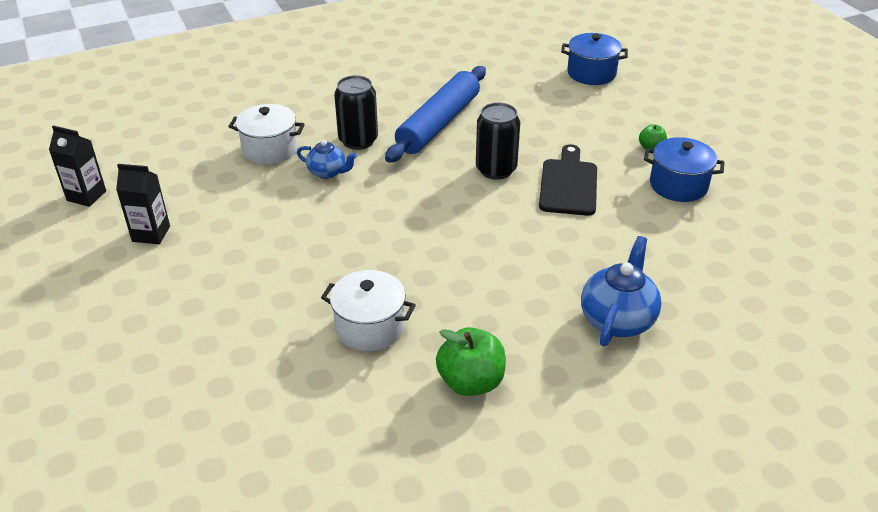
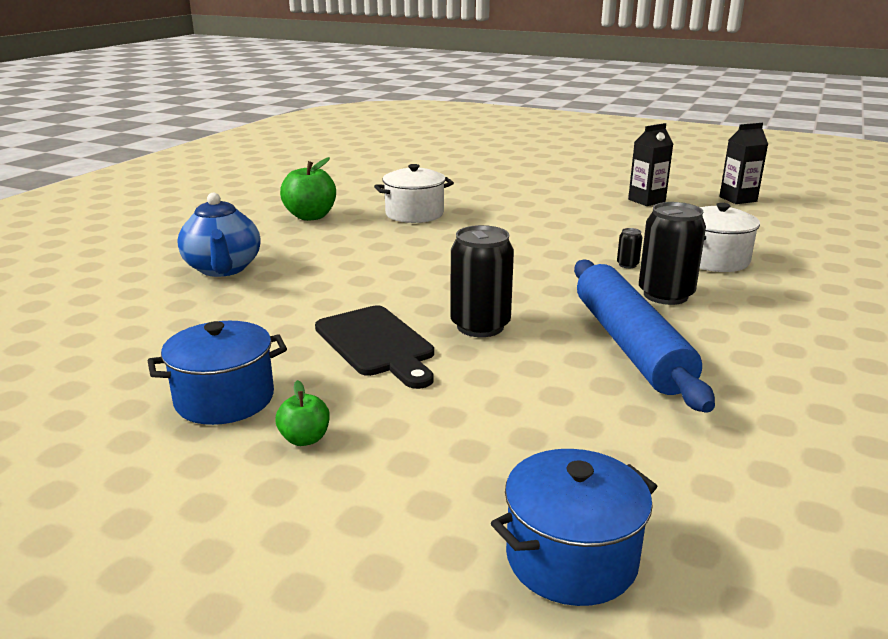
camera: 140 degrees right, 15 degrees down
blue teapot [297,140,357,179] -> black can [617,228,642,268]

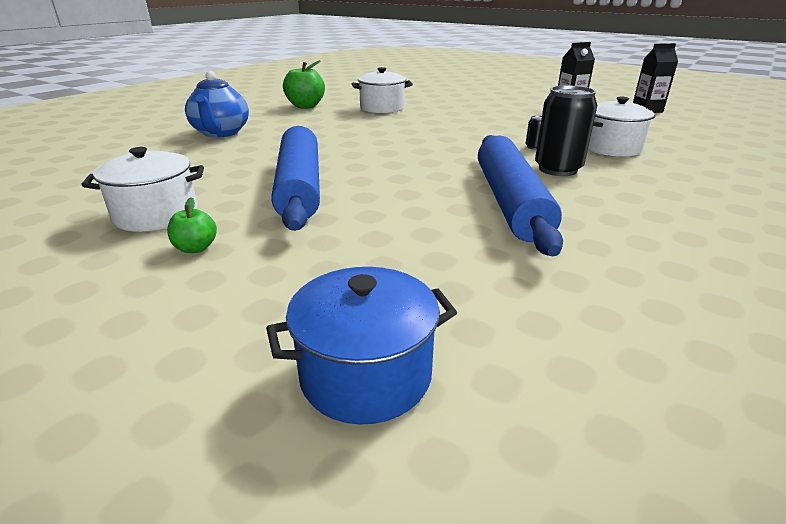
camera: 10 degrees right, 5 degrees up
blue pot [148,321,287,425] -> white pot [82,147,204,232]
black cutting board [315,305,434,389] -> blue rolling pin [271,126,320,231]
black can [450,225,514,337] -> none

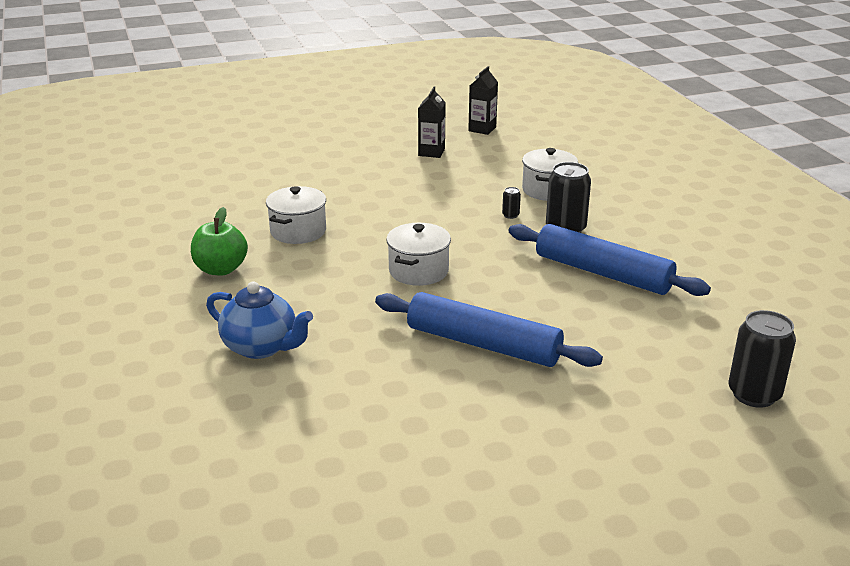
camera: 55 degrees left, 0 degrees up
white pot [82,147,204,232] -> white pot moved to [386,223,451,286]
green apple [167,197,217,253] -> none
blue pot [266,267,457,425] -> black can [729,310,796,408]

